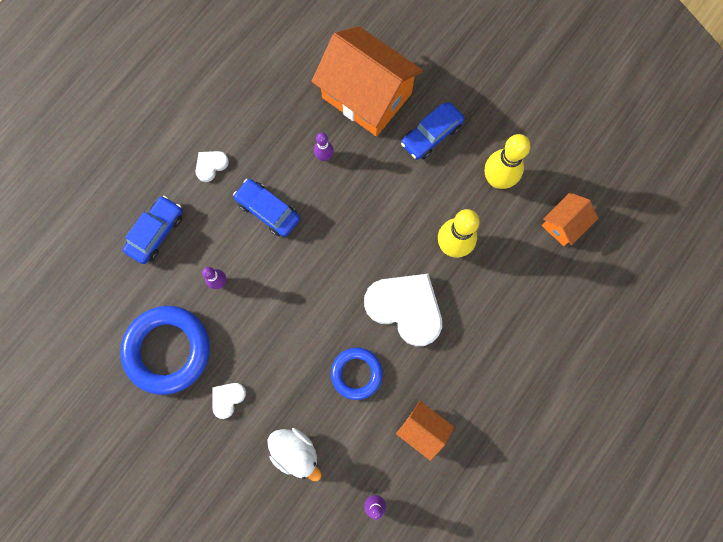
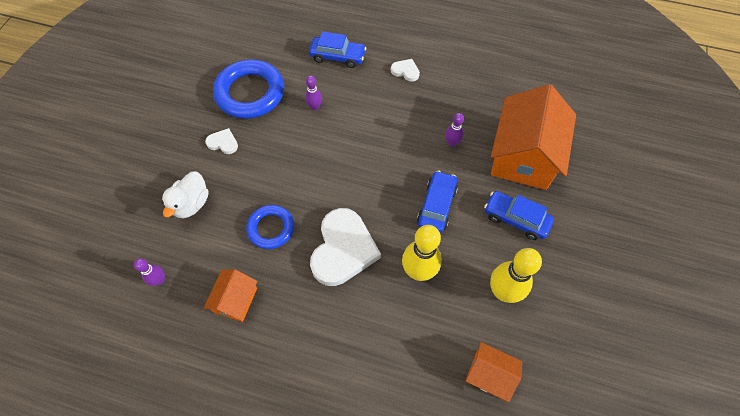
camera: 70 degrees right, 15 degrees down
blue car [233,179,300,237] -> blue car moved to [417,170,458,233]

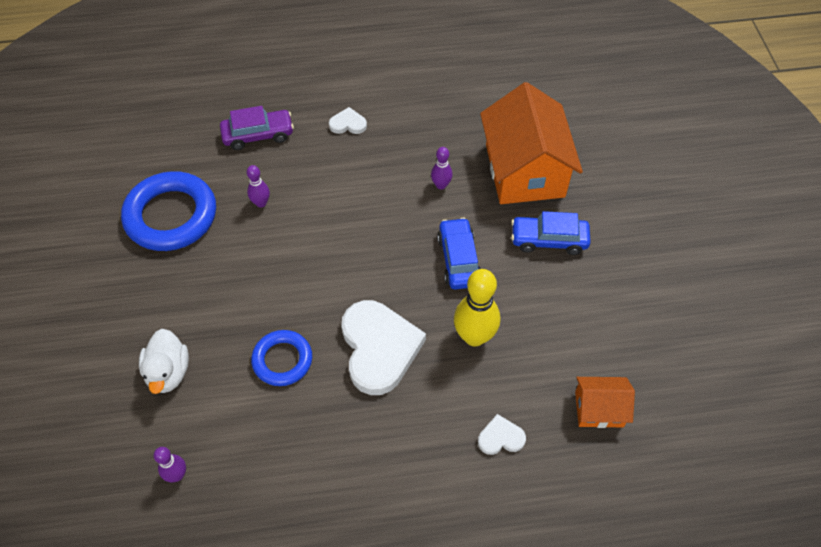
camera: 25 degrees left, 5 degrees down
orange house [204,269,257,322] -> none
white heart [205,128,238,154] -> white heart moved to [478,414,526,455]
blue car [309,31,366,68] -> purple car [220,106,294,150]
yellow bowling pin [490,248,542,303] -> none

